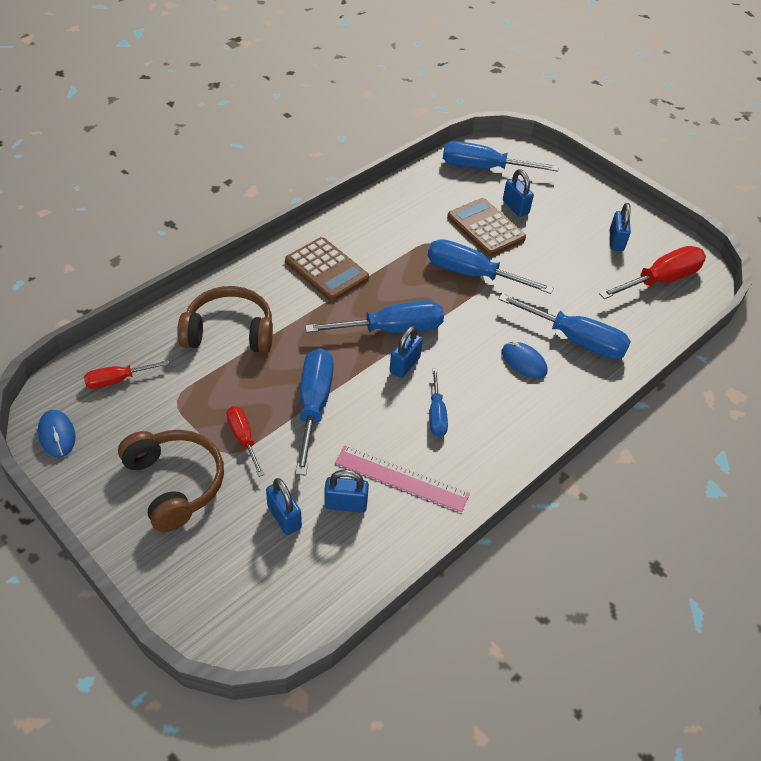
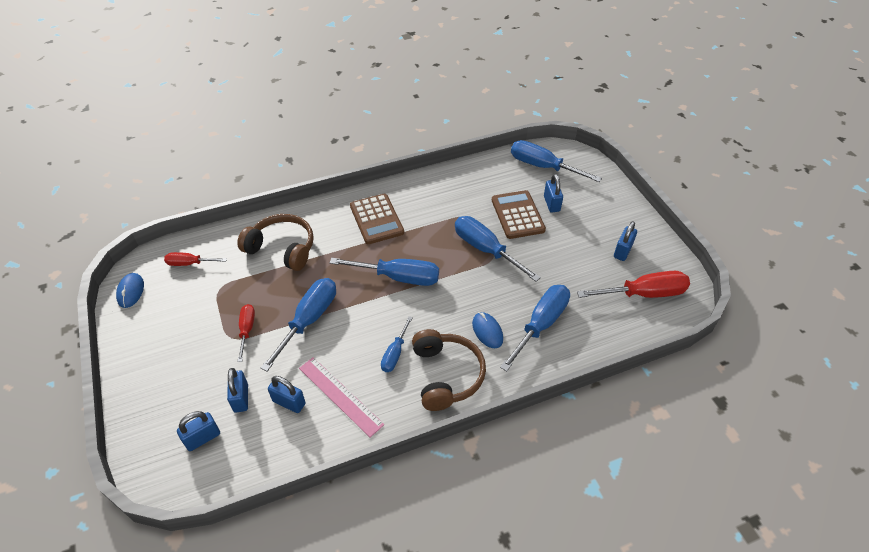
camera: 25 degrees right, 0 degrees up
brown headphones [118,430,224,532] -> brown headphones moved to [412,329,486,411]
blue padlock [390,326,423,378] -> blue padlock moved to [177,411,220,451]
blue screwdriver [498,294,631,359] -> blue screwdriver turned 105 degrees counterclockwise [500,285,570,371]

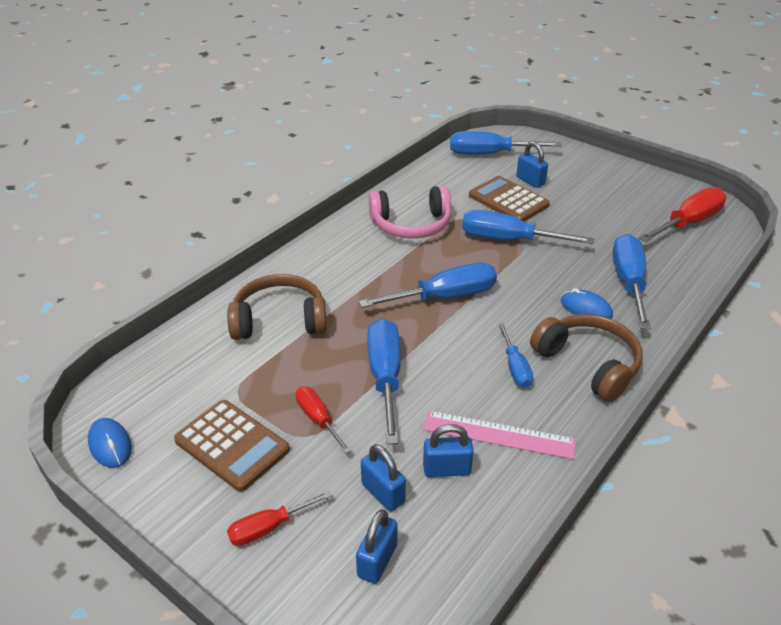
camera: 30 degrees left, 10 degrees down
red screwdriver [164,252,227,266] -> red screwdriver moved to [227,491,332,546]
brown calculator [350,194,404,244] -> brown calculator moved to [174,400,290,492]
blue padlock [614,221,637,261] -> none
none -> pink headphones [369,185,451,239]

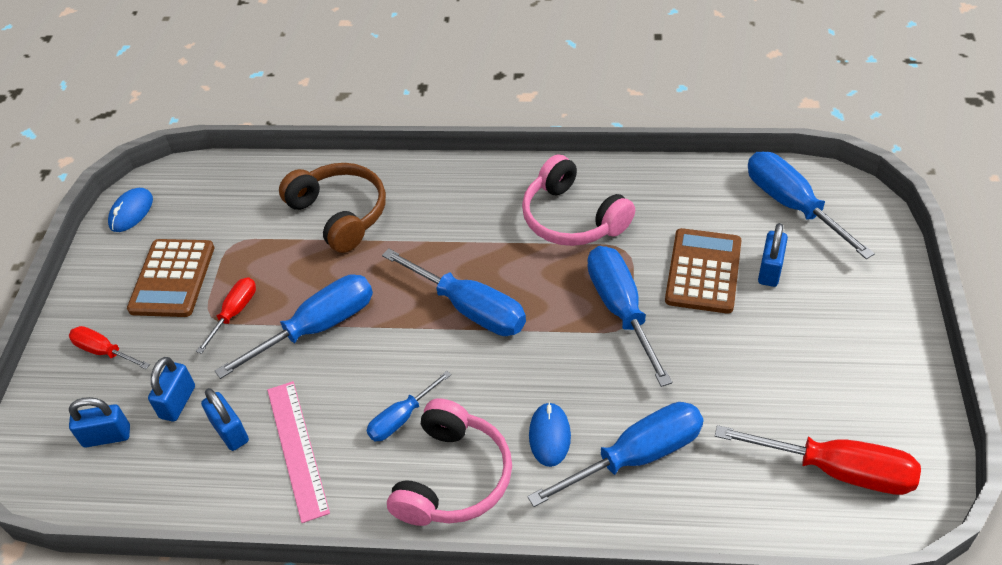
camera: 60 degrees right, 10 degrees up
brown headphones [530,314,643,402] -> pink headphones [387,399,512,526]

